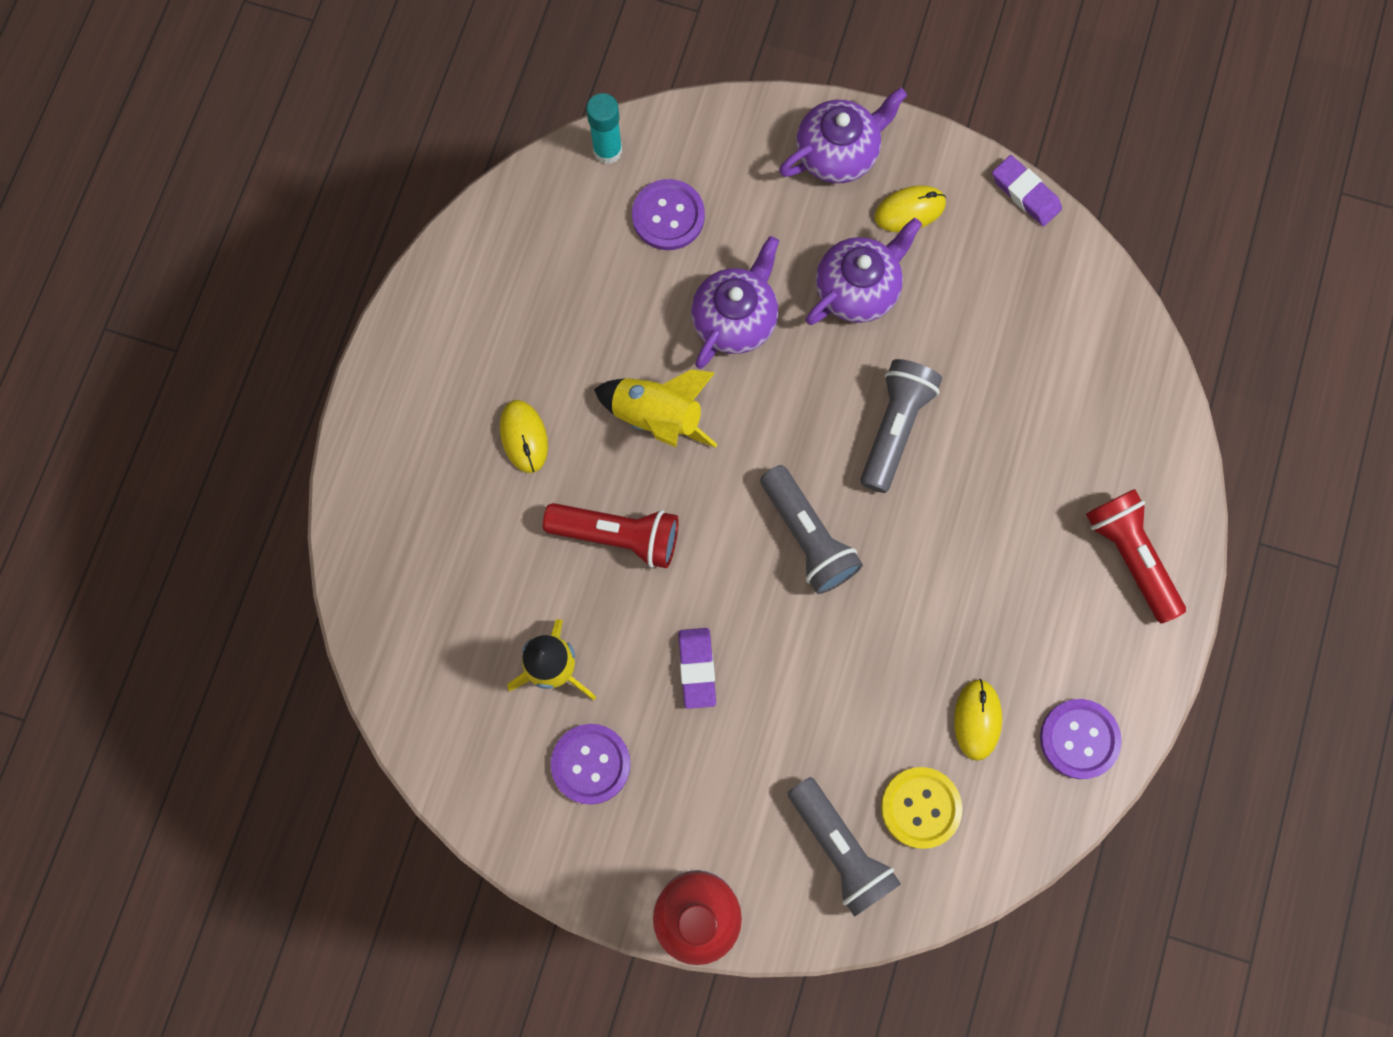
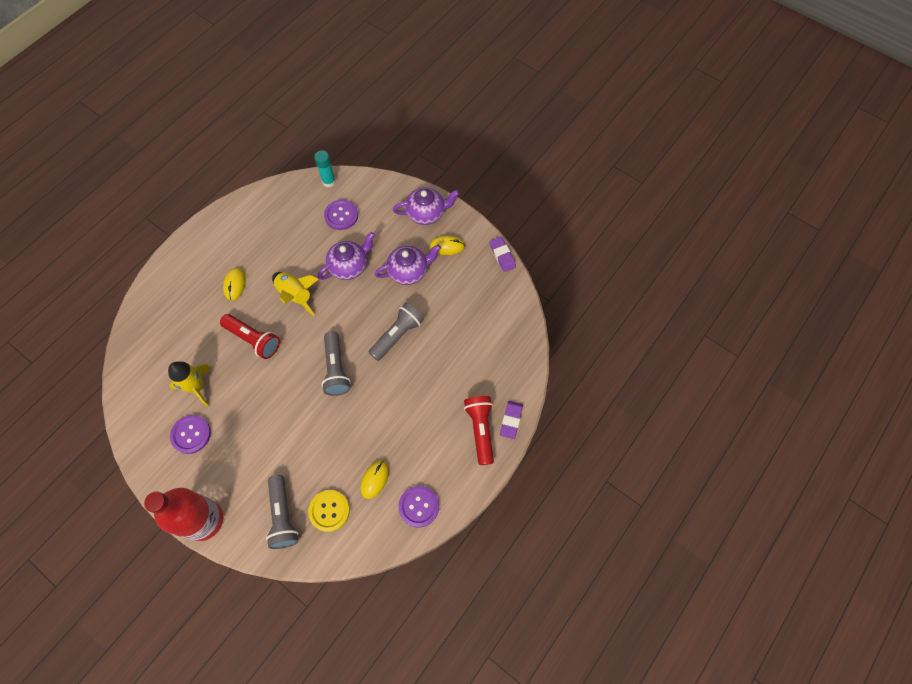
camera: 20 degrees right, 10 degrees down
purple eraser [678,628,716,709] -> purple eraser moved to [500,401,523,439]

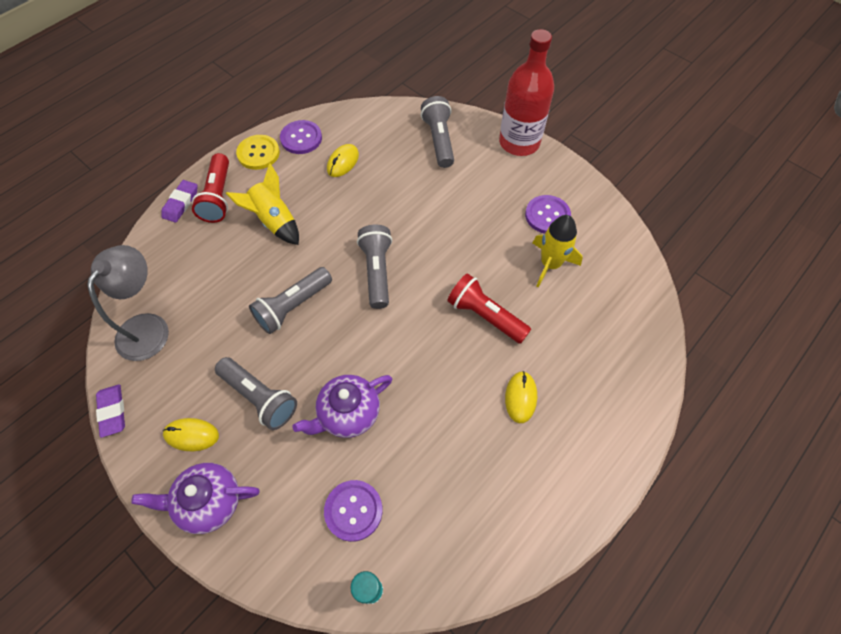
camera: 175 degrees left, 5 degrees down
yellow rocket [272,272,319,316] -> yellow rocket moved to [226,163,299,245]
yellow button [308,490,350,532] -> yellow button moved to [236,135,280,170]
purple teapot [374,244,441,285] -> grey flashlight [215,357,297,430]
none -> grey lamp [87,245,169,361]

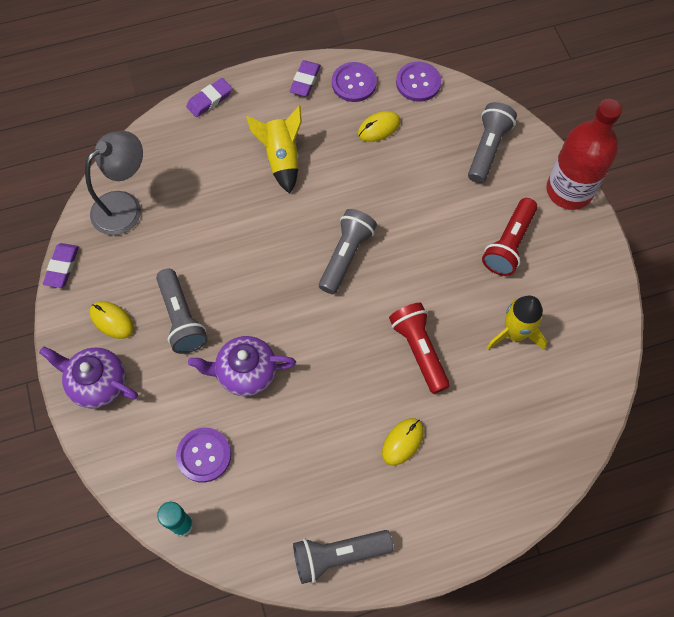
camera: 30 degrees right, 5 degrees up
red flashlight [192,153,229,223] -> red flashlight moved to [482,198,538,276]
yellow button [236,135,280,170] -> purple eraser [289,60,321,96]
grey flashlight [249,267,332,334] -> grey flashlight moved to [293,530,394,584]
purple button [525,195,571,234] -> purple button moved to [396,62,441,102]

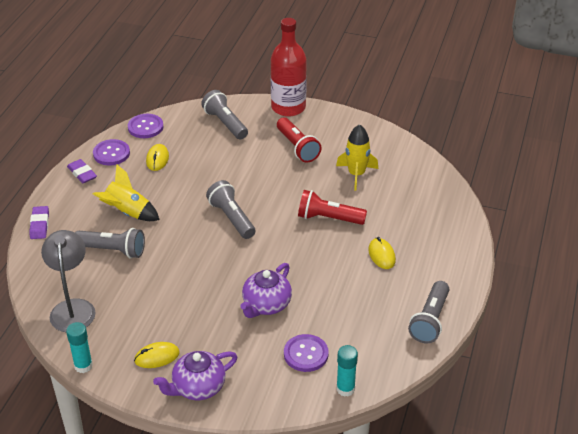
camera: 55 degrees left, 25 degrees down
purple eraser [43,243,79,288] -> turquoise glue stick [66,322,93,373]
grey flashlight [156,269,208,354] -> grey flashlight moved to [75,228,145,258]

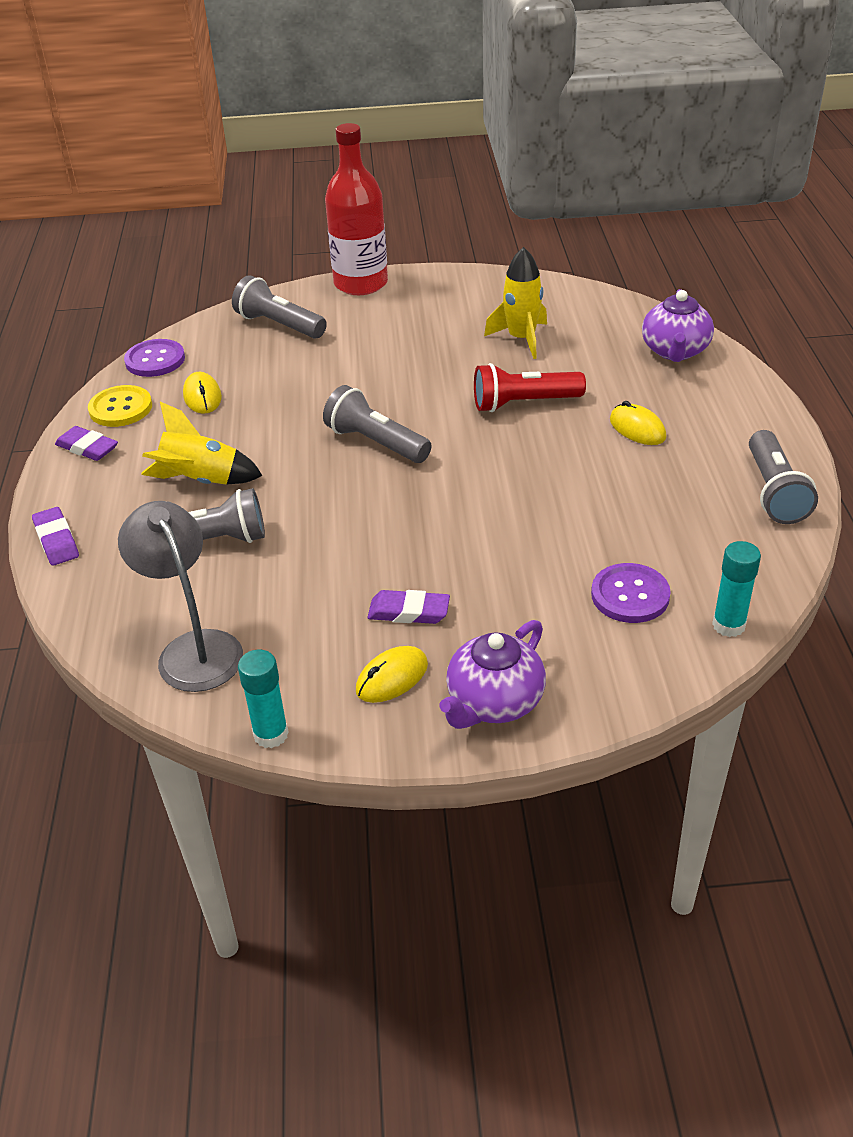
camera: 20 degrees left, 0 degrees up
purple button [93,139,130,165] -> yellow button [88,385,152,427]
purple teapot [240,263,292,318] -> purple teapot moved to [642,289,714,362]
red flashlight [277,117,322,162] -> none
none -> purple eraser [368,590,450,624]

